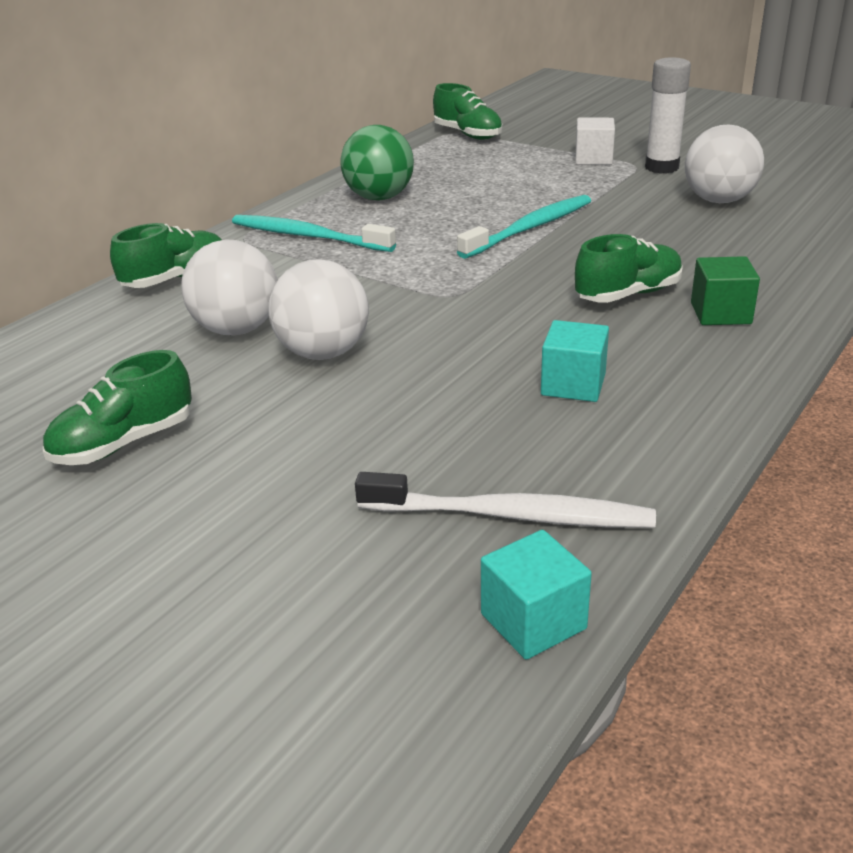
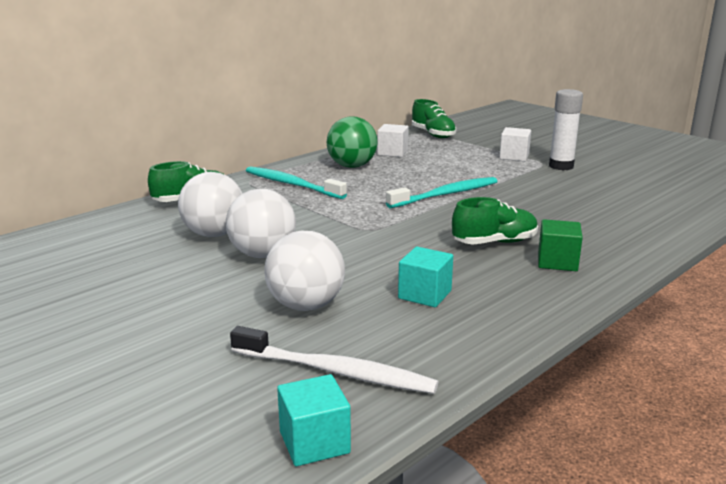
camera: 10 degrees right, 10 degrees down
green shoe [43,350,192,465] -> none
white ball [685,124,764,203] -> white ball moved to [264,231,345,311]
none -> white cube [377,124,409,157]

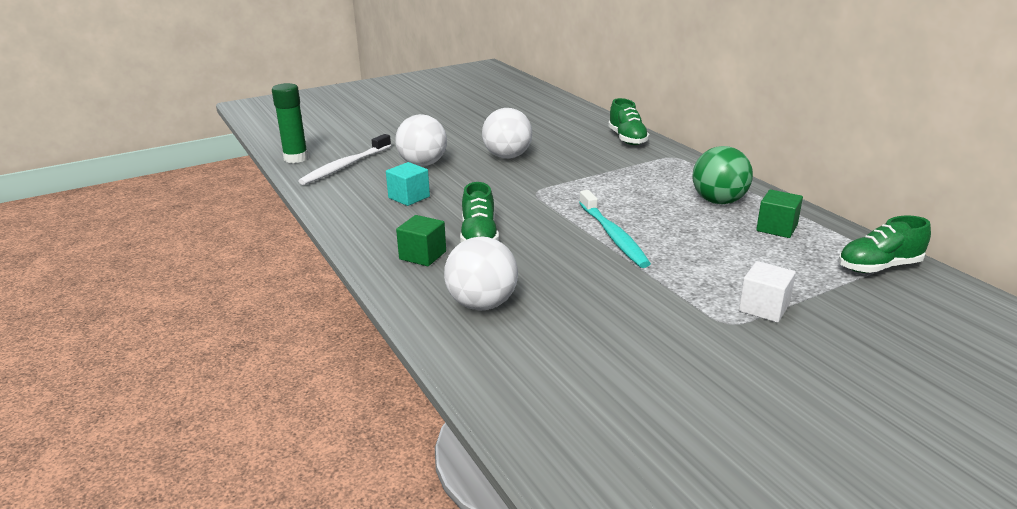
camera: 105 degrees right, 5 degrees up
white ball [178,172,243,237] -> white ball moved to [444,237,518,311]
turquoise toothbrush [246,166,347,199] -> none
turquoise cube [277,374,351,466] -> green glue stick [272,83,308,163]
white cube [377,124,409,157] -> green cube [756,190,803,238]
white glue stick [549,89,583,170] -> none

